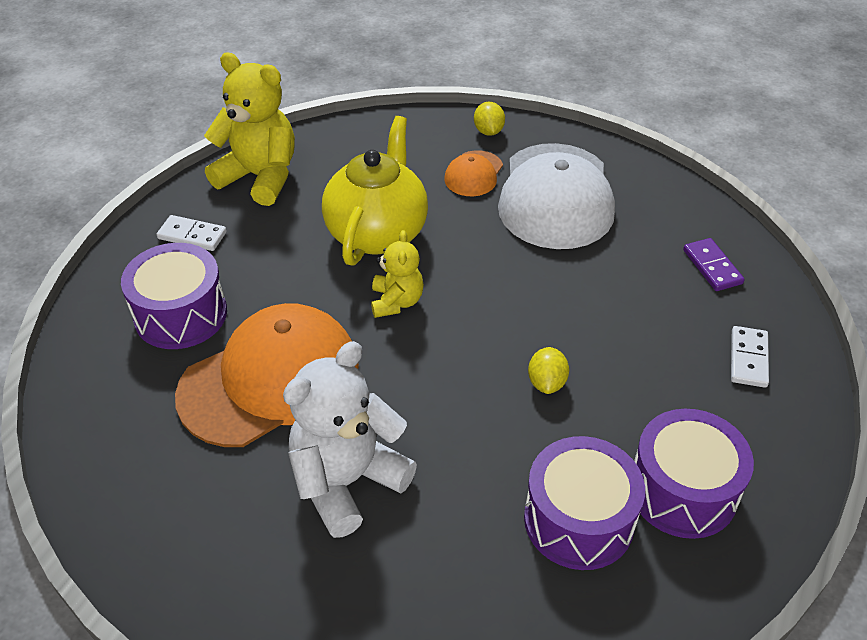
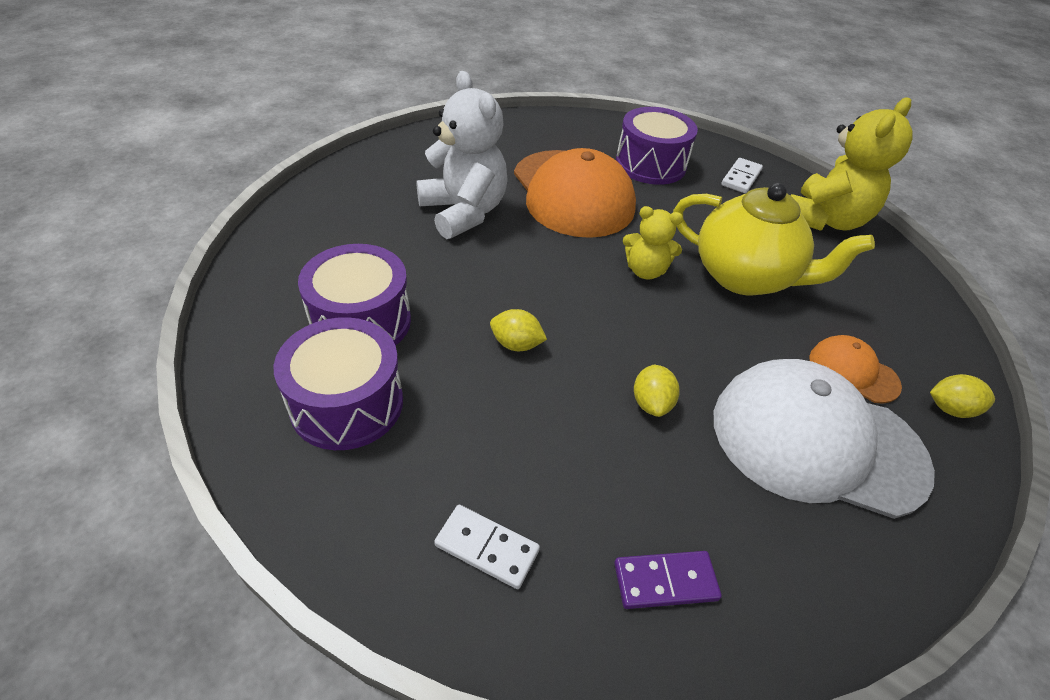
camera: 100 degrees right, 0 degrees up
none -> yellow lemon [634,365,680,417]

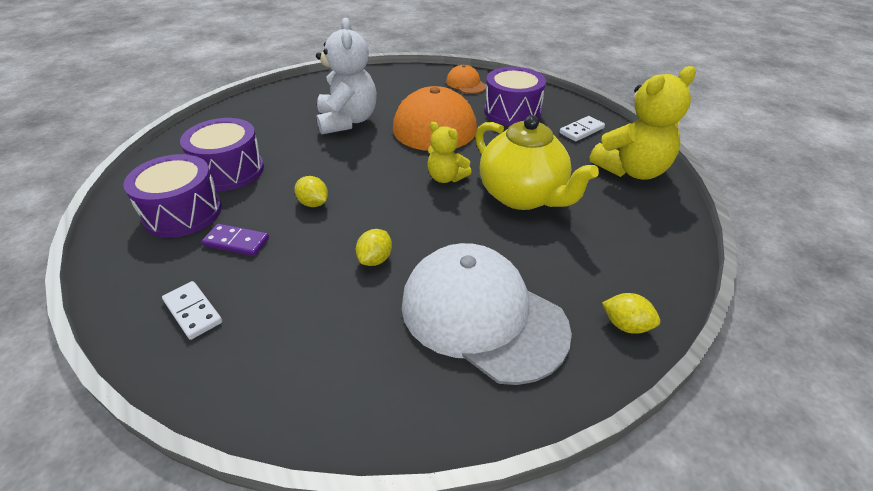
camera: 25 degrees right, 5 degrees down
purple domino [614,551,722,609] -> purple domino moved to [202,224,269,256]
orange cap [809,335,902,404] -> orange cap moved to [446,65,486,94]

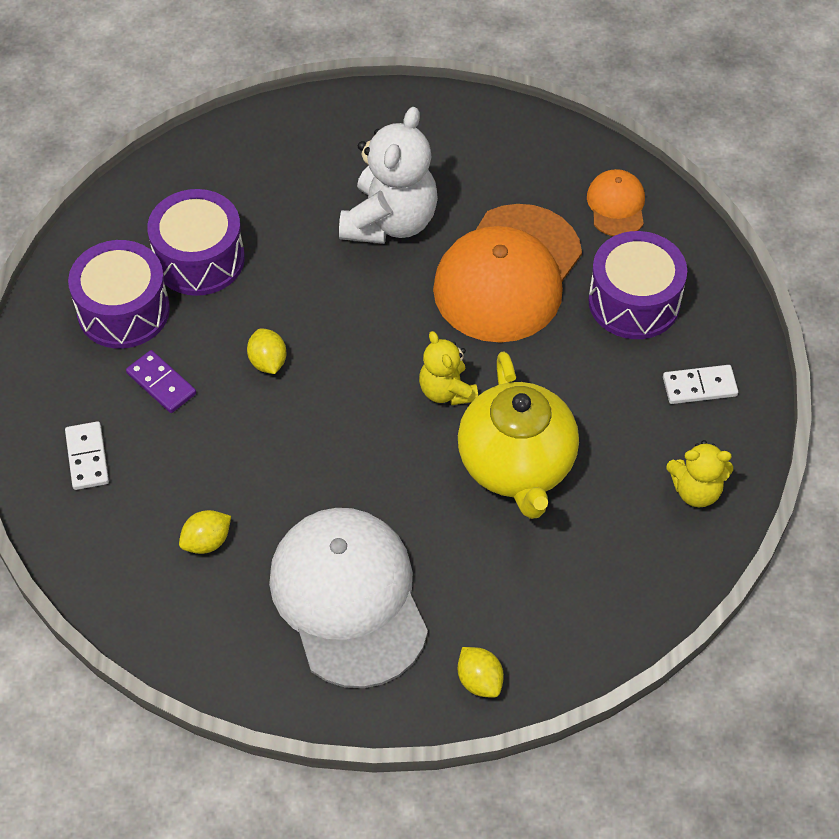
camera: 30 degrees right, 15 degrees up
yellow lemon [356,229,392,266] -> yellow lemon moved to [179,510,231,554]
yellow teddy bear [589,66,696,180] -> yellow teddy bear [666,440,733,507], size x0.56

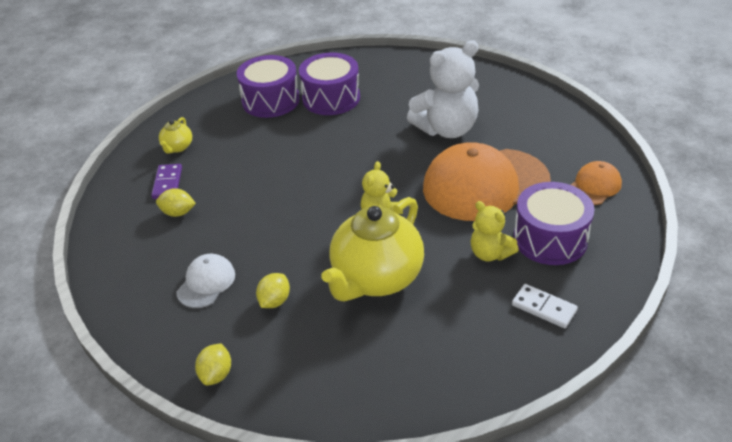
camera: 45 degrees right, 15 degrees down
white domino [65,421,109,490] -> yellow teapot [159,117,192,154]
purple domino [126,350,196,413] -> purple domino moved to [151,164,182,199]
yellow lemon [247,328,287,374] -> yellow lemon moved to [256,273,290,308]
white cap [269,508,428,688] -> white cap [177,254,235,308], size x0.47
yellow teddy bear [666,440,733,507] -> yellow teddy bear moved to [471,201,519,261]

